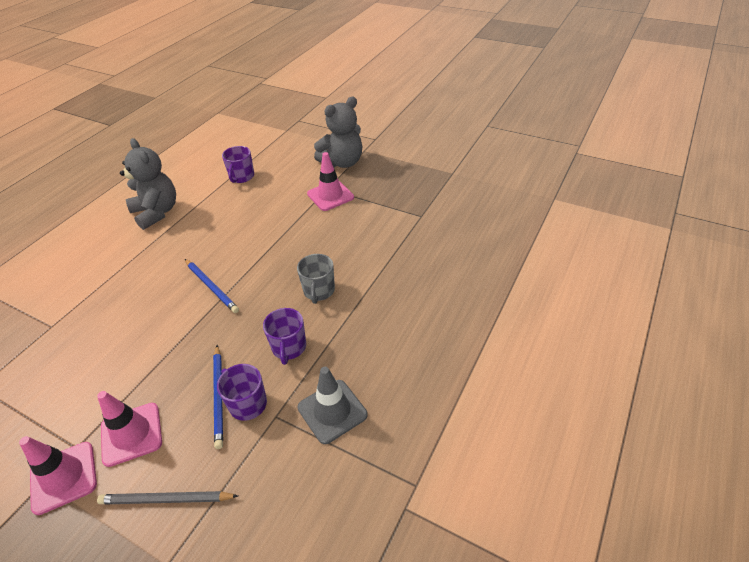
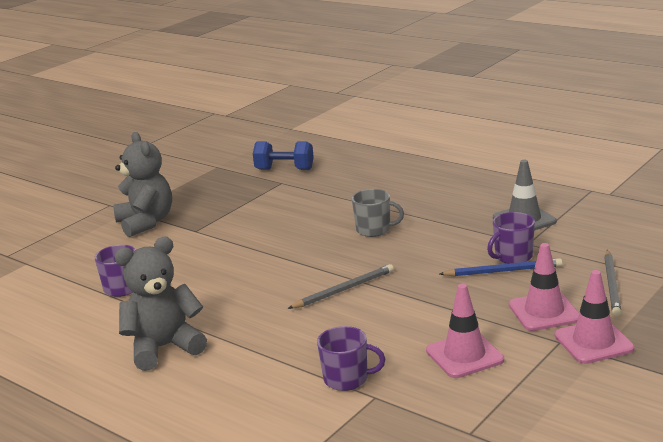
camera: 80 degrees left, 20 degrees down
blue pencil [185,259,239,313] -> grey pencil [288,264,394,309]
purple mug [263,308,306,365] -> purple mug moved to [317,326,385,391]
pink traffic cone [307,152,354,211] -> pink traffic cone moved to [426,284,504,378]
none -> blue dumbbell [253,141,314,170]

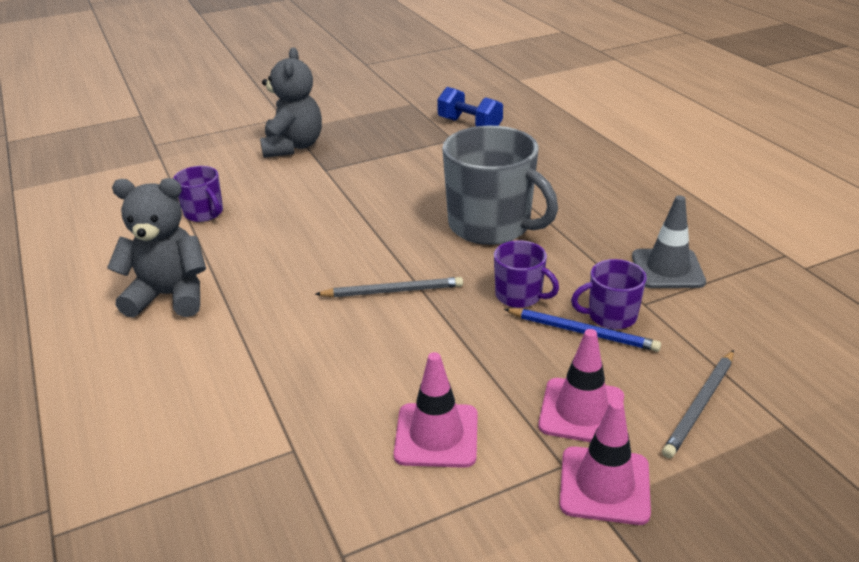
camera: 25 degrees right, 10 degrees up
purple mug [317,326,385,391] -> purple mug moved to [494,240,559,308]
grey mug [352,189,404,237] -> grey mug [442,125,558,245], size x2.01

